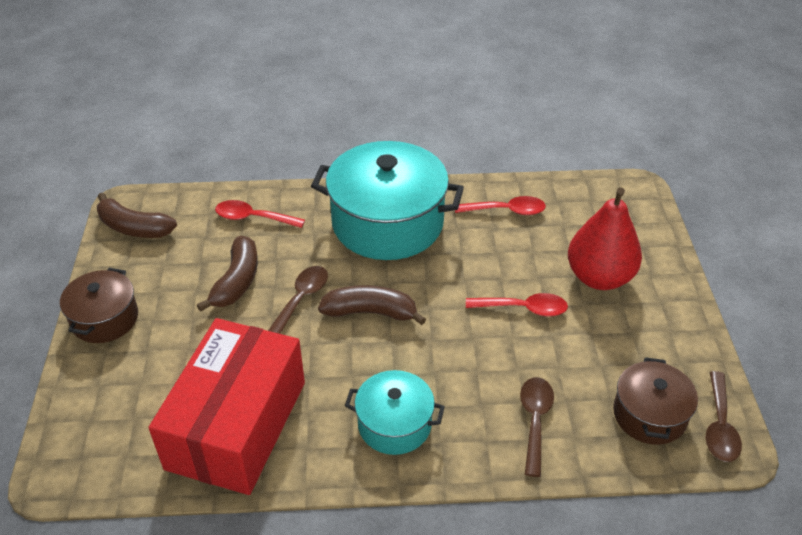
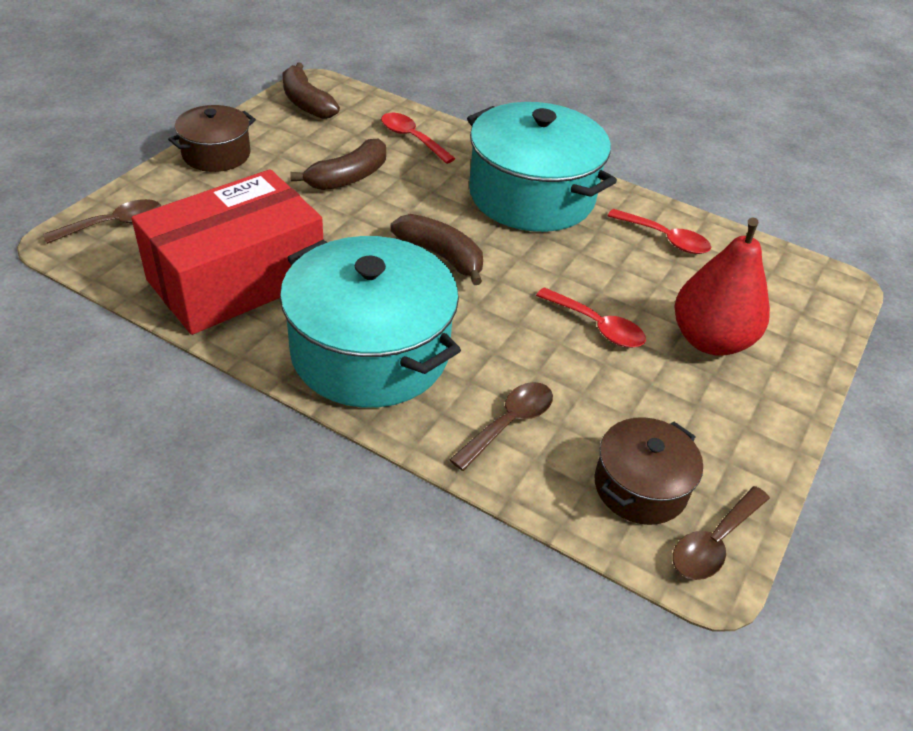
camera: 30 degrees right, 0 degrees up
brown spoon [268,266,328,334] -> brown spoon moved to [43,199,161,244]
turquoise pot [345,370,445,455] -> turquoise pot [280,236,461,408], size x1.87

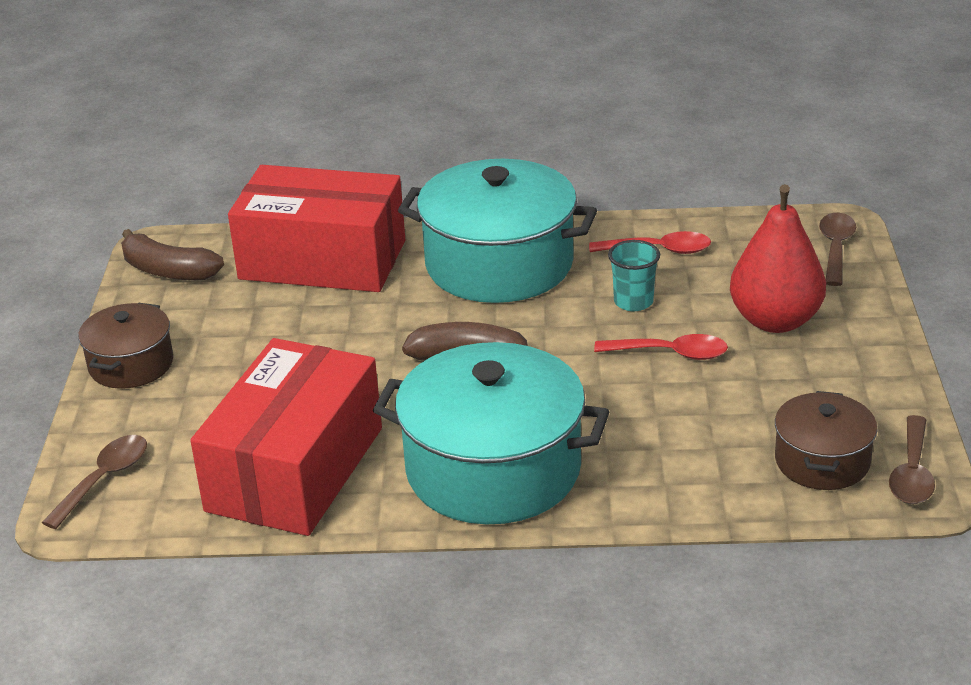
camera: 25 degrees left, 10 degrees down
brown banana [290,139,386,190] -> none
red spoon [381,113,456,164] -> red box [228,165,405,292]
brown spoon [449,382,553,471] -> brown spoon moved to [819,213,856,286]
none -> turquoise cup [608,240,660,311]

